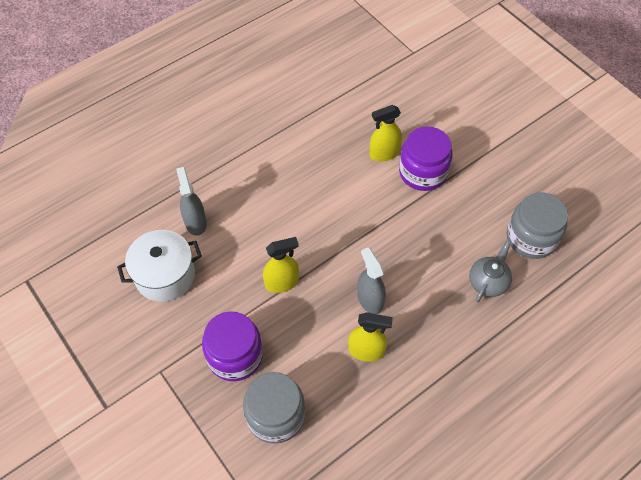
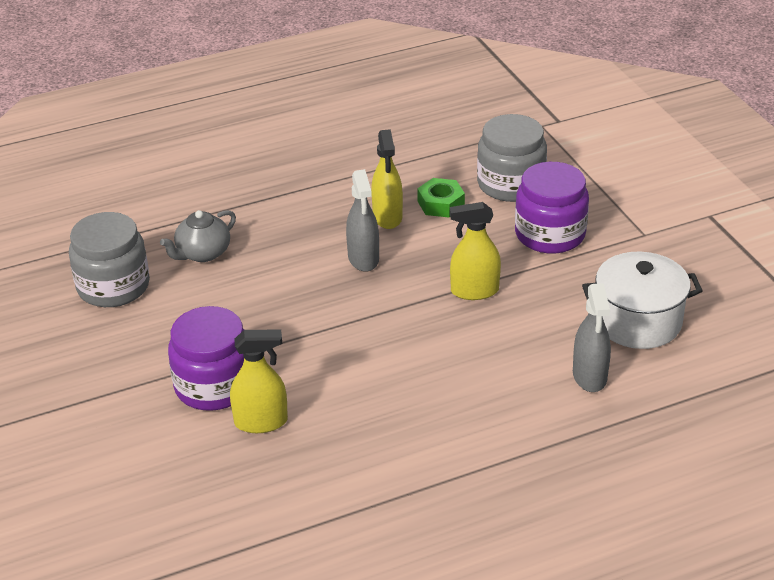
camera: 165 degrees left, 20 degrees down
yellow spray bottle [348,312,393,362] -> yellow spray bottle turned 120 degrees counterclockwise [371,129,403,229]
none -> green nut [417,178,465,217]

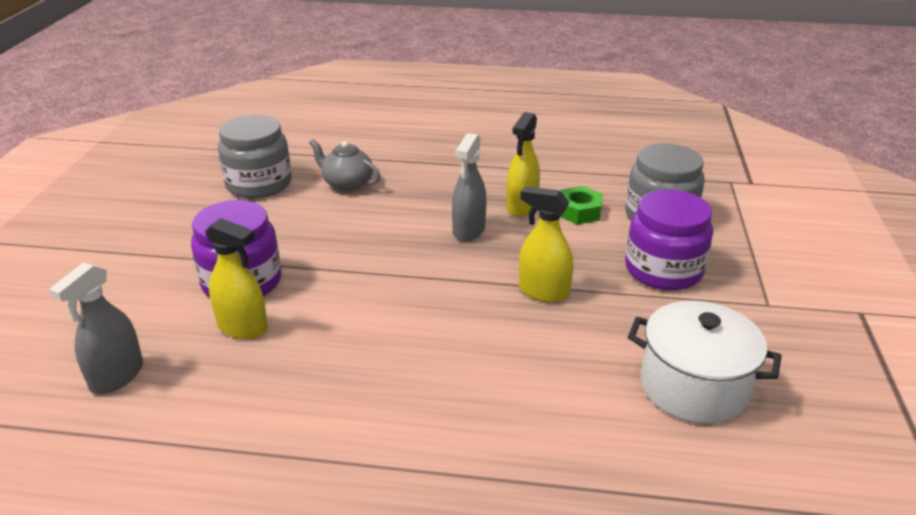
camera: 30 degrees right, 5 degrees down
grey teapot [160,210,236,262] -> grey teapot turned 45 degrees clockwise [309,139,380,191]
grey spray bottle [573,283,611,392] -> grey spray bottle moved to [49,262,143,394]

